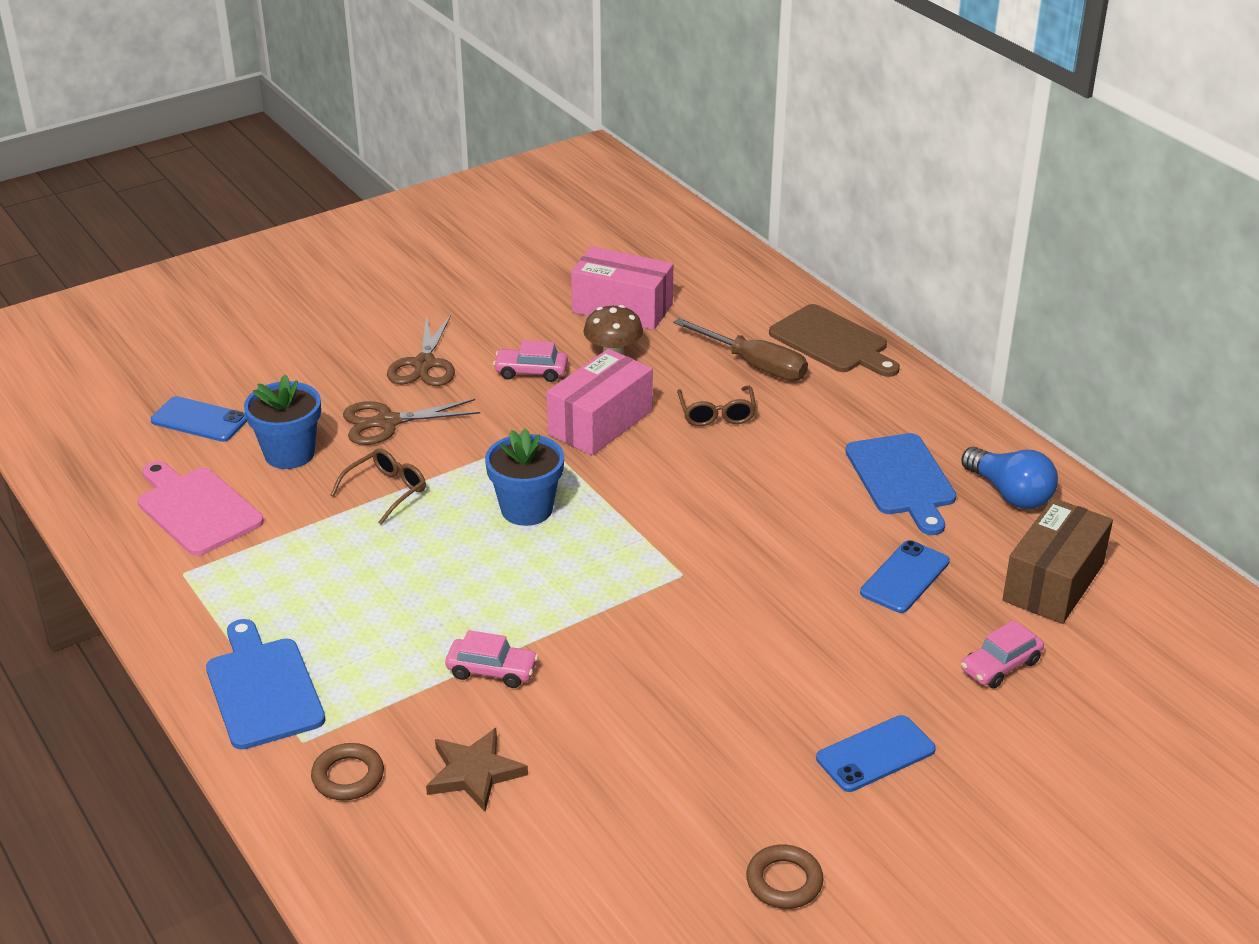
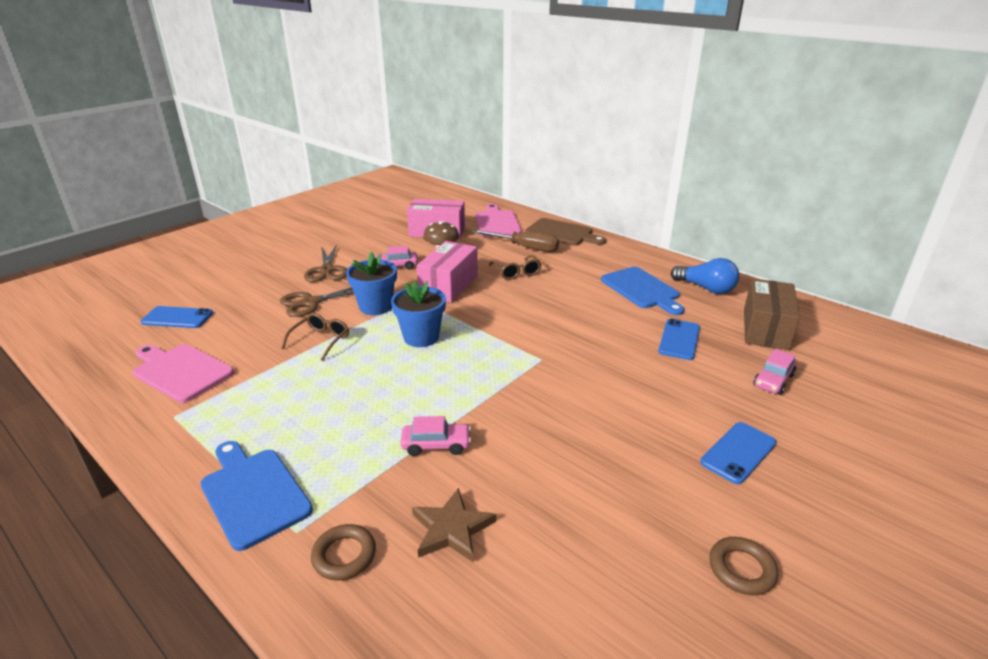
camera: 15 degrees left, 5 degrees down
blue flower pot [244,375,321,469] -> blue flower pot moved to [346,252,397,315]
none -> pink cutting board [475,204,521,237]

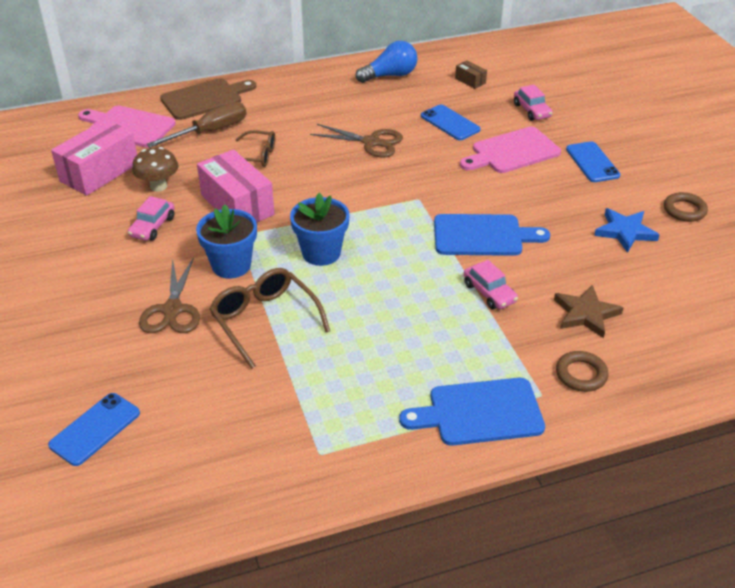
camera: 60 degrees left, 10 degrees up
pink cutting board [133,344,234,403] -> pink cutting board moved to [460,127,561,173]
brown glasses [281,313,349,361] -> brown glasses [210,268,330,369], size x1.52
brown scissors [304,245,347,282] -> brown scissors moved to [310,124,403,157]
pink car [401,416,471,456] -> pink car turned 120 degrees clockwise [464,260,518,310]
blue cutting board [601,267,684,315] -> blue cutting board moved to [434,214,550,256]
brown box [744,278,800,350] -> brown box [455,60,487,89], size x0.45
none -> blue star [594,208,659,253]

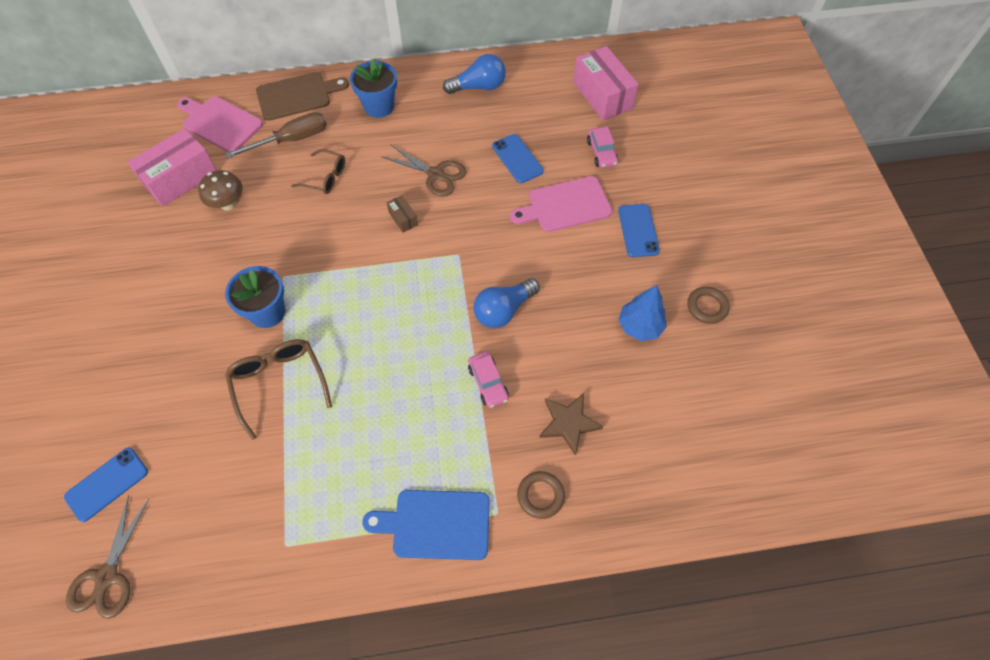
camera: 10 degrees right, 20 degrees up
pink car [128,196,174,241] -> none
brown scissors [139,257,200,333] -> brown scissors moved to [66,495,149,619]
pink box [197,149,275,223] -> pink box moved to [573,46,639,121]
blue flower pot [290,193,350,266] -> blue flower pot moved to [350,59,397,118]
blue cutting board [434,214,550,256] -> blue light bulb [474,278,540,328]
brown box [455,60,487,89] -> brown box moved to [387,195,418,233]
blue star [594,208,659,253] -> blue tree [619,285,667,341]

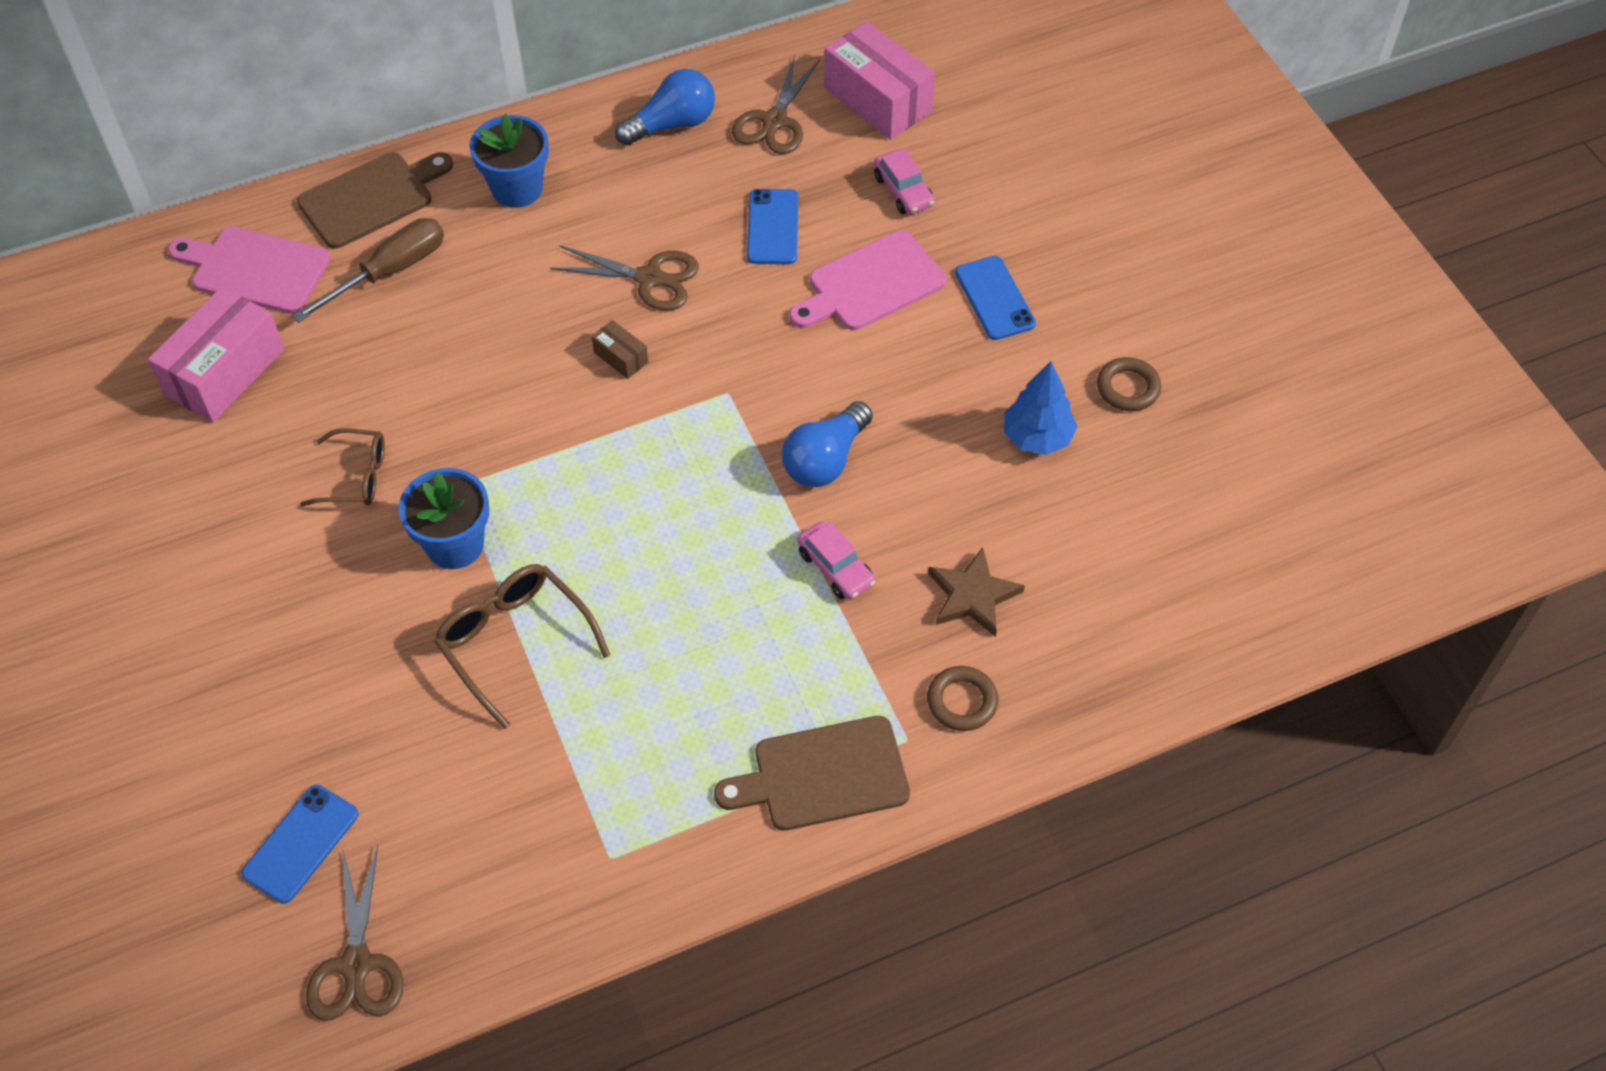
camera: 15 degrees left, 5 degrees down
brown mushroom [198,170,243,210] -> none
brown glasses [291,149,345,194] -> brown glasses moved to [300,428,385,506]
blue cutting board [362,490,490,560] -> brown cutting board [714,716,910,831]
blue phone [492,134,544,183] -> blue phone turned 45 degrees clockwise [747,189,798,264]
none -> brown scissors [732,55,820,154]

